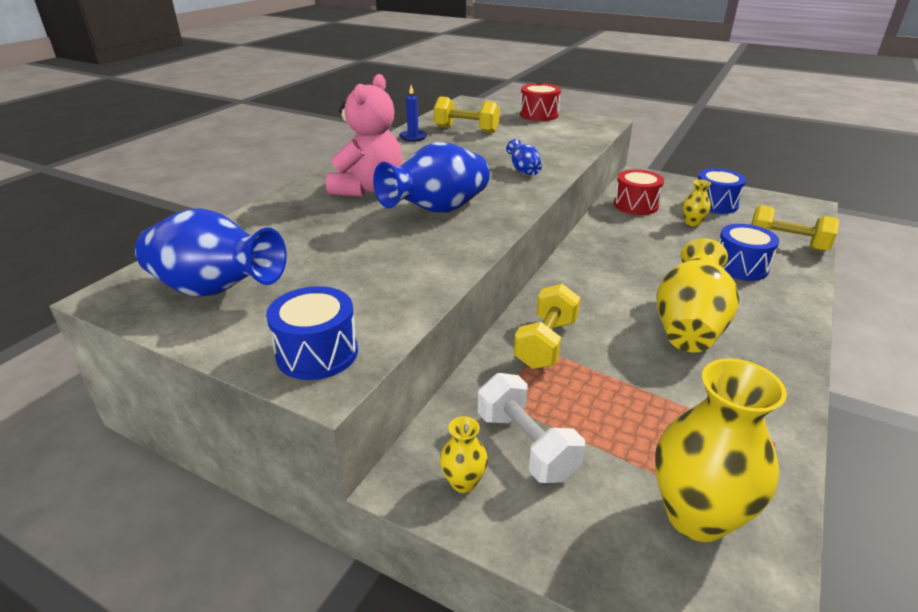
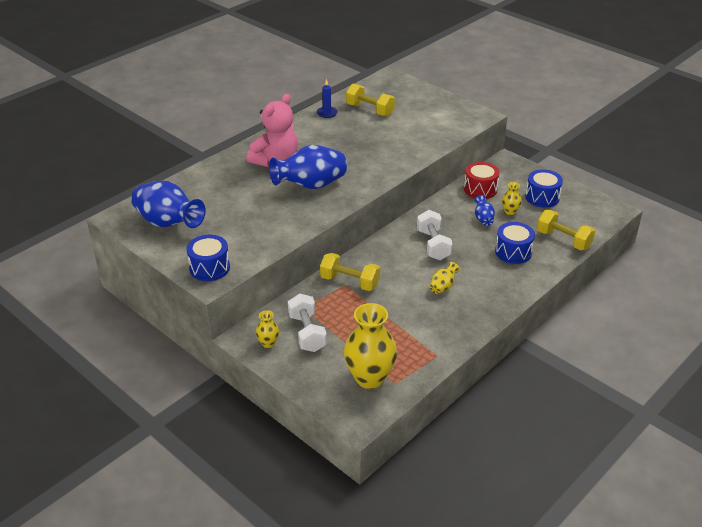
camera: 15 degrees right, 5 degrees up
blue vase [506,139,542,175] -> blue vase moved to [474,195,495,226]
yellow dumbbell [514,284,580,369] -> yellow dumbbell turned 75 degrees clockwise [320,253,380,291]
red drum [520,83,561,121] -> none
yellow vase [657,238,739,353] -> yellow vase [430,262,460,294], size x0.46
none -> white dumbbell [417,210,453,260]

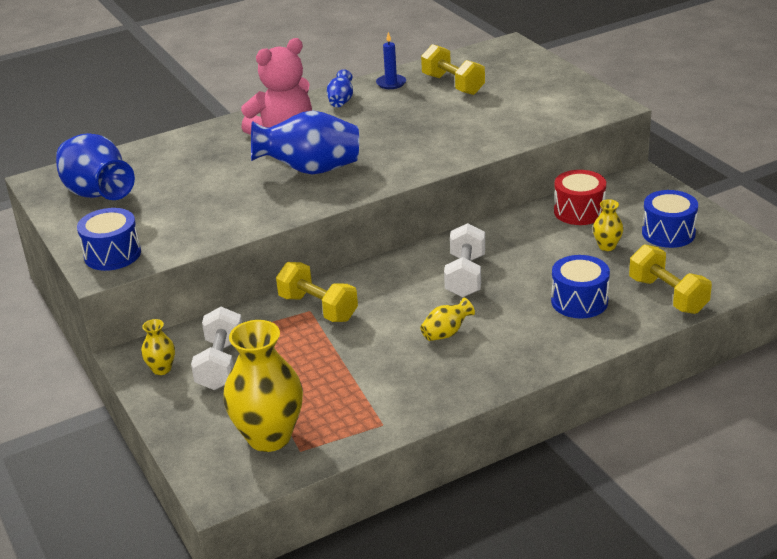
camera: 20 degrees right, 5 degrees down
blue vase [474,195,495,226] -> blue vase moved to [327,69,353,107]

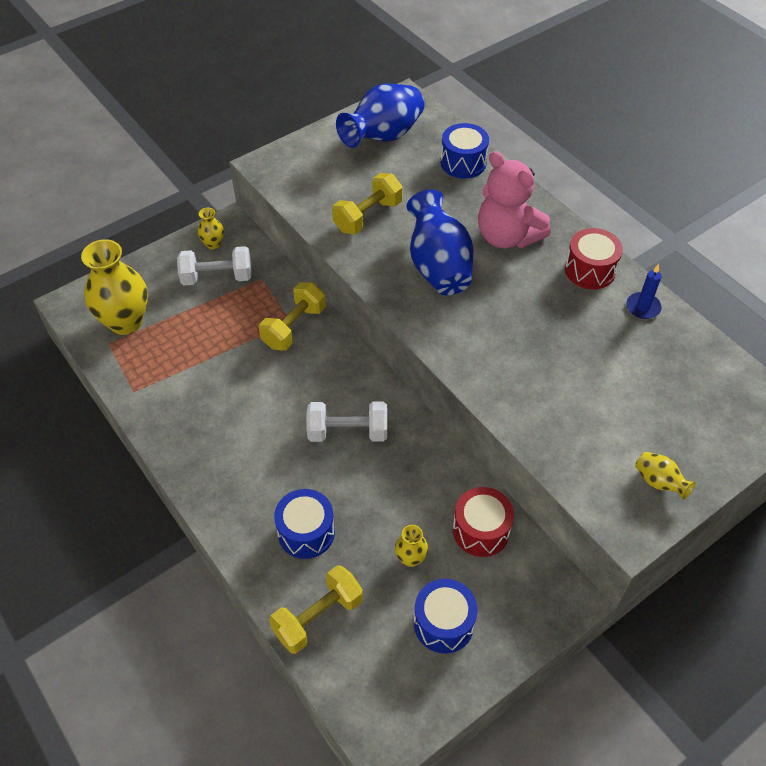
camera: 80 degrees right, 20 degrees up
blue drum [77,208,141,271] -> blue drum moved to [441,123,489,179]
blue vase [327,69,353,107] -> red drum [565,228,623,289]
yellow vase [420,298,475,341] -> yellow vase moved to [635,452,695,500]
yellow dumbbell [421,44,485,95] -> yellow dumbbell moved to [332,173,403,235]

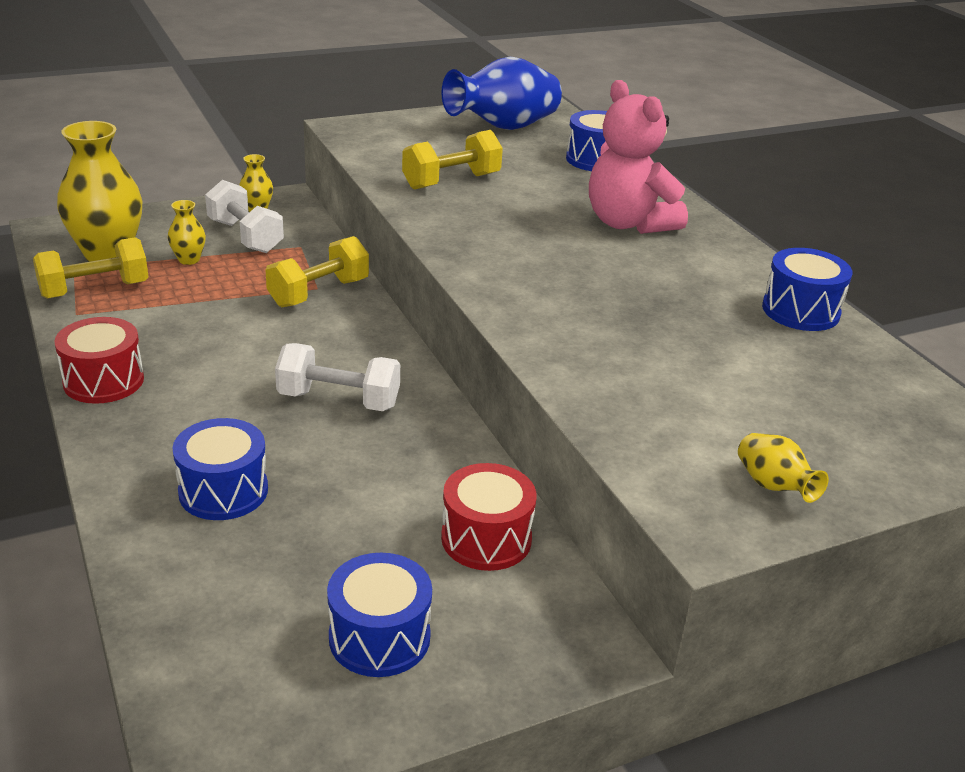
camera: 10 degrees right, 20 degrees down
white dumbbell [177,246,252,285] -> white dumbbell turned 45 degrees clockwise [205,180,284,253]
yellow dumbbell [269,565,363,654] -> yellow dumbbell moved to [33,237,149,299]
yellow vase [395,525,428,567] -> yellow vase moved to [168,200,206,265]
blue vase [407,189,473,295] -> none
red drum [565,228,623,289] -> red drum moved to [55,317,144,404]
blue candle [626,264,662,319] -> blue drum [762,248,852,331]

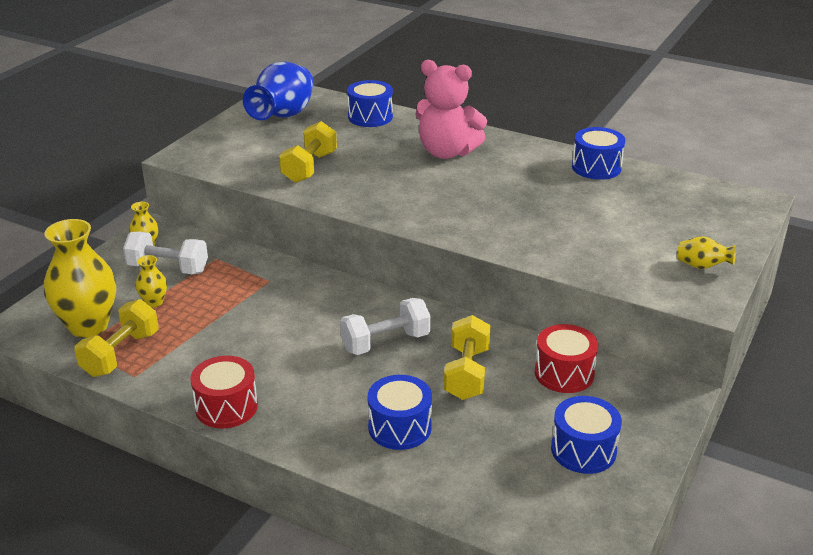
camera: 35 degrees left, 0 degrees up
yellow dumbbell [266,236,369,307] -> yellow dumbbell moved to [444,315,491,400]

